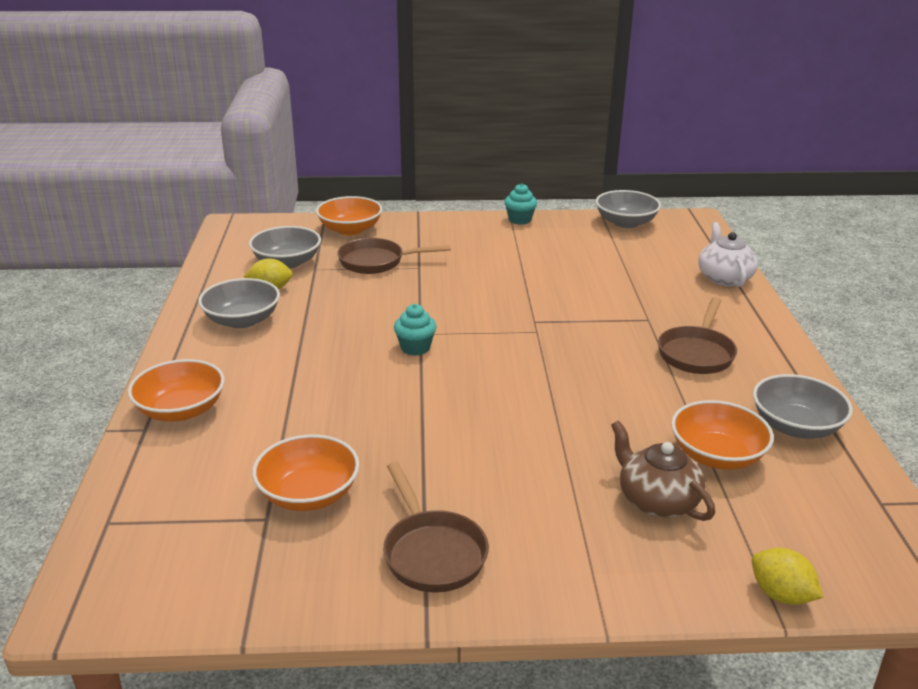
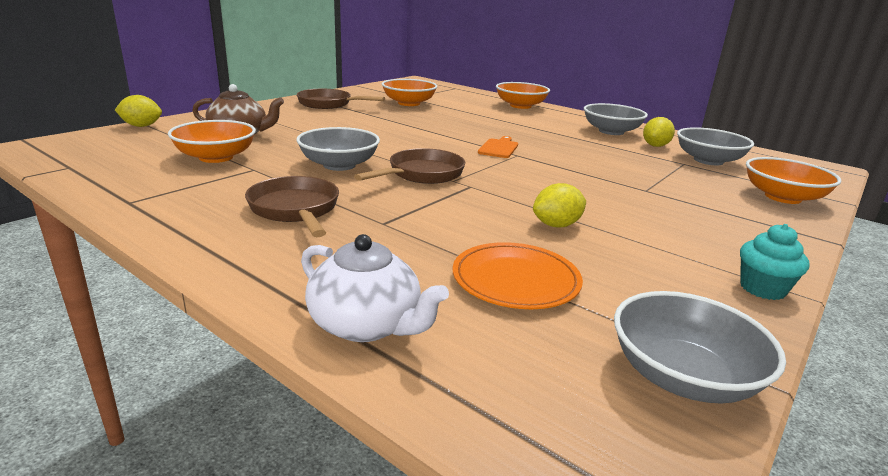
camera: 130 degrees right, 5 degrees down
brown pan [337,238,451,274] -> brown pan moved to [354,148,465,184]
turquoise cupcake [394,304,437,356] -> orange cutting board [478,136,518,158]
grey bowl [753,374,853,439] -> grey bowl moved to [296,127,380,171]
none -> orange plate [453,242,583,309]
none -> yellow lemon [533,183,586,227]

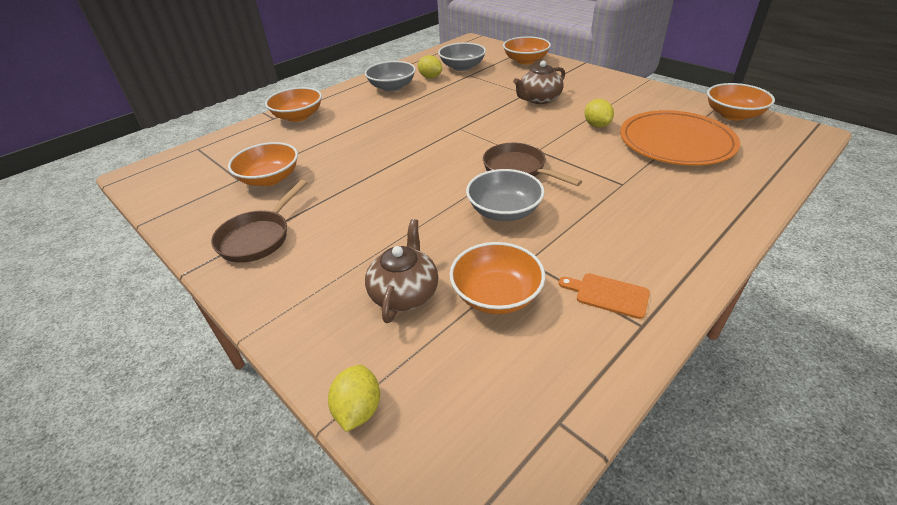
camera: 80 degrees left, 15 degrees up
brown pan [245,176,339,237] -> none
white teapot [301,234,449,342] -> none
orange plate [453,242,583,309] -> orange plate [620,110,740,166], size x1.61
orange cutting board [478,136,518,158] -> orange cutting board moved to [559,273,650,319]
grey bowl [614,291,786,404] -> orange bowl [707,83,775,121]
turquoise cupcake [740,224,809,300] -> none
none -> brown teapot [513,61,565,104]

